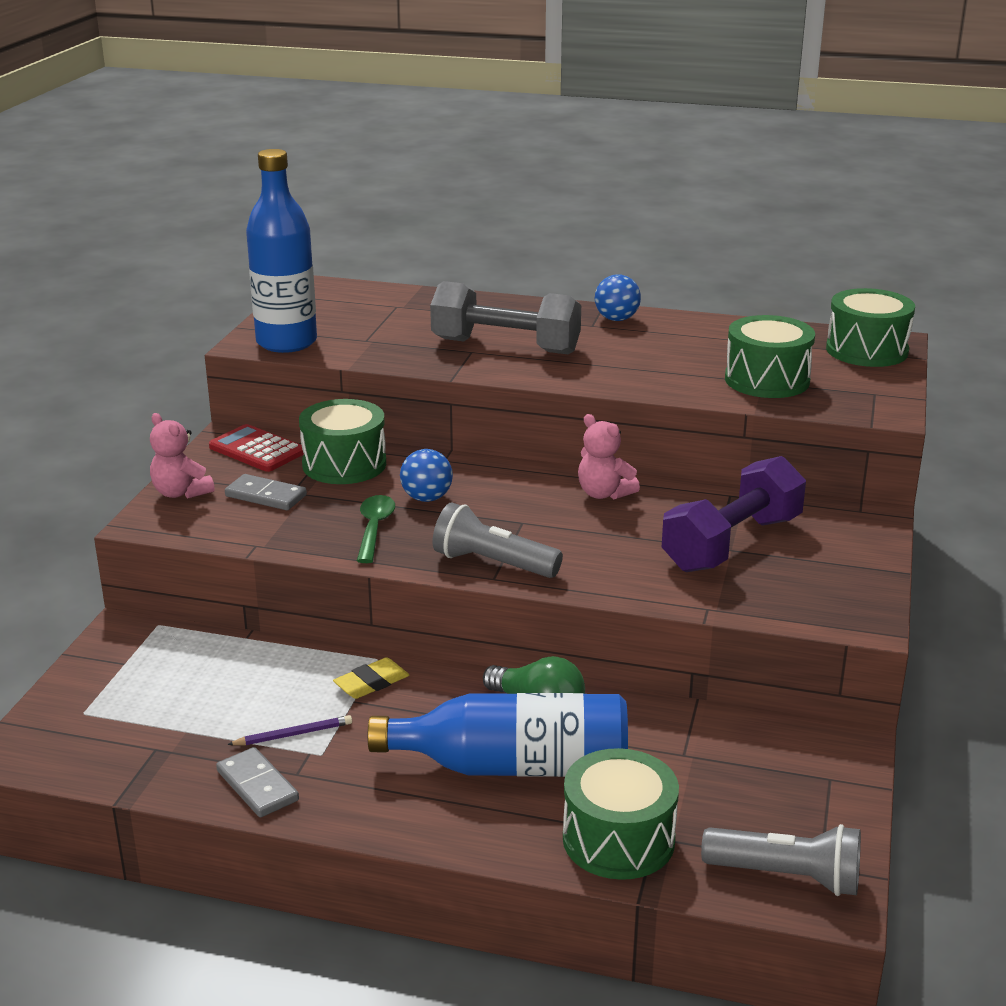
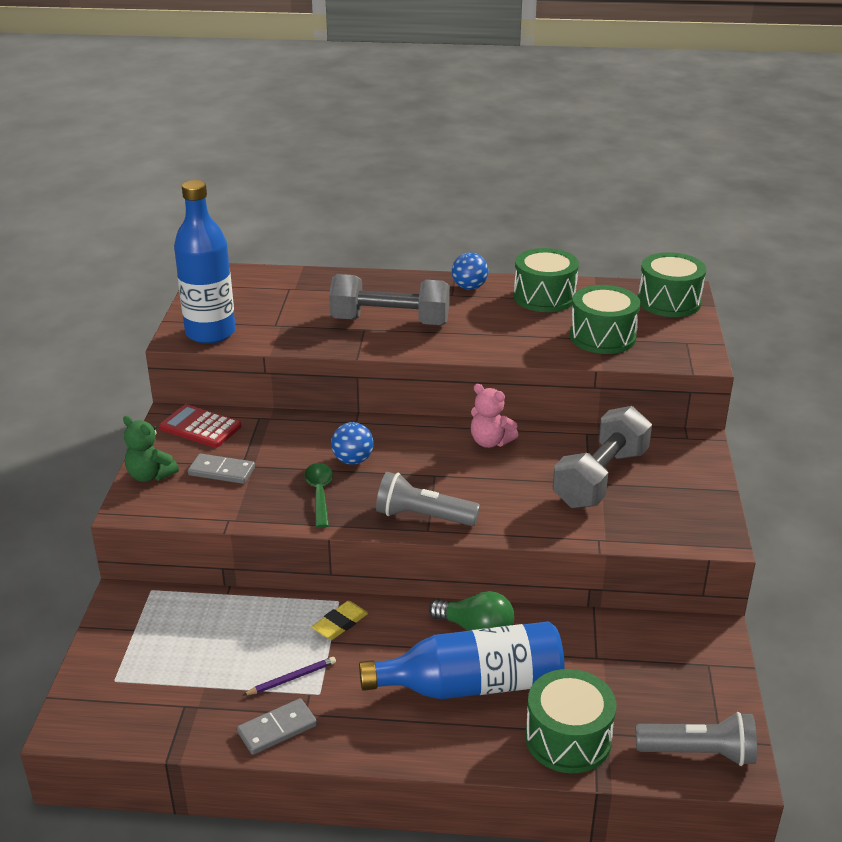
camera: 10 degrees left, 5 degrees up
pink teddy bear [150,413,214,499] -> green teddy bear [123,416,179,482]
grey domino [216,747,299,817] -> grey domino turned 75 degrees counterclockwise [237,698,317,755]
green drum [299,399,386,484] -> green drum moved to [514,248,579,312]
purple dumbbell [662,456,806,572] -> grey dumbbell [553,406,652,508]

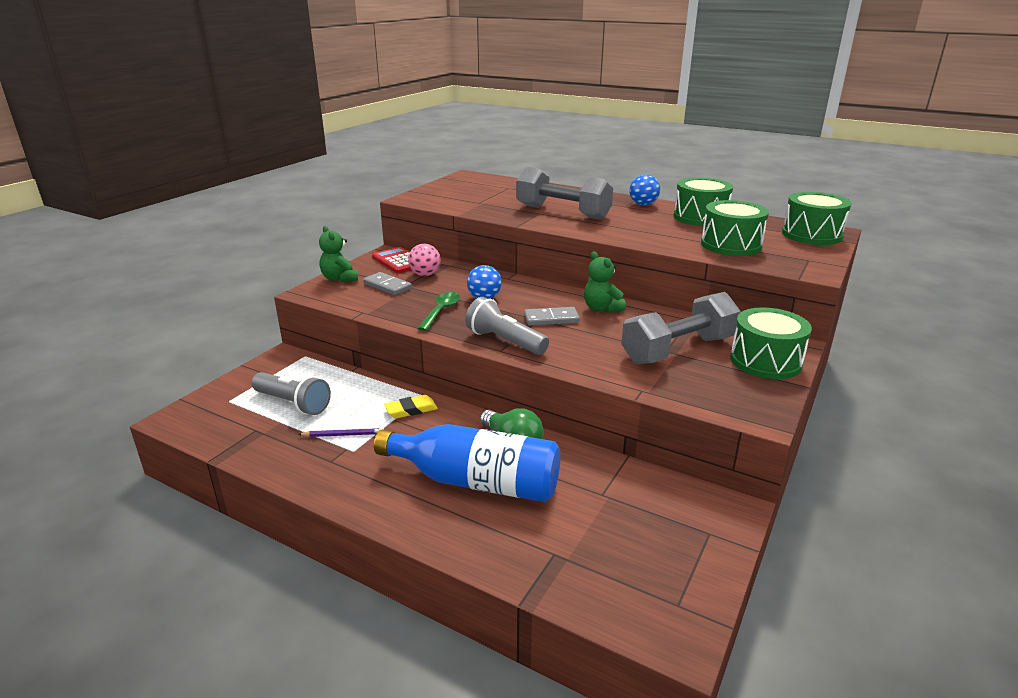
camera: 25 degrees right, 5 degrees down
blue bottle [174,180,236,344] -> none
grey domino [237,698,317,755] -> grey domino moved to [524,307,580,326]
pink teddy bear [471,384,518,448] -> green teddy bear [584,251,626,313]
green drum [525,669,616,773] -> green drum moved to [730,308,812,379]
grey flashlight [636,712,757,766] -> grey flashlight moved to [251,372,331,415]
none -> pink ball [408,244,441,276]

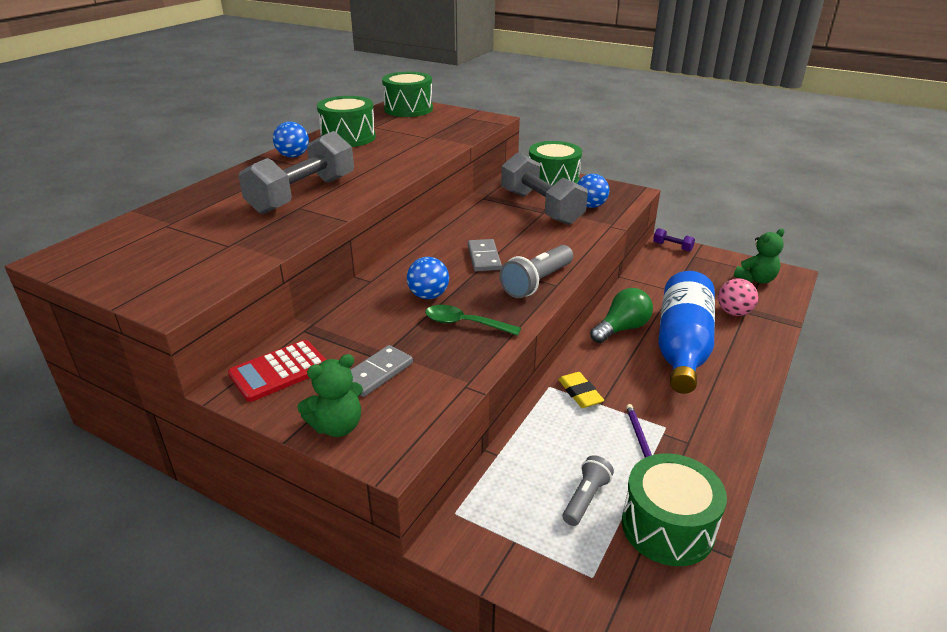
camera: 90 degrees left, 5 degrees up
grey flashlight [251,372,331,415] -> grey flashlight [563,455,614,526], size x0.64
pink ball [408,244,441,276] -> pink ball moved to [718,279,758,316]
green teddy bear [584,251,626,313] -> green teddy bear moved to [734,228,785,284]
green drum [701,200,769,256] -> green drum moved to [622,453,727,566]
none -> blue ball [577,174,609,208]
none -> purple dumbbell [653,228,695,252]

